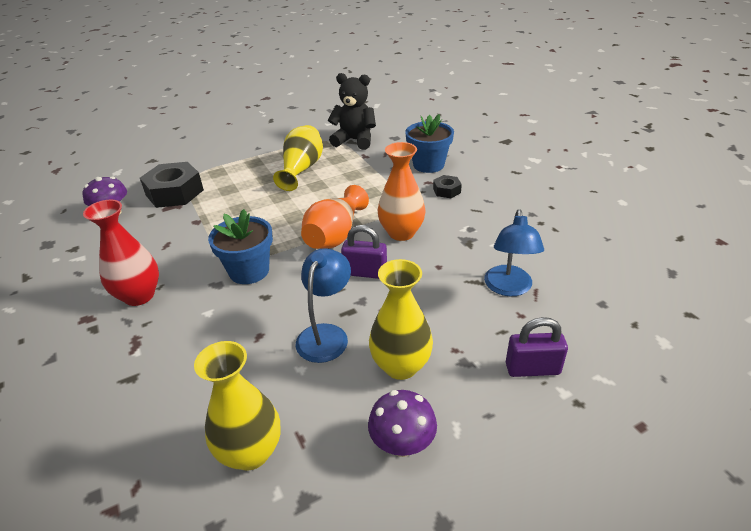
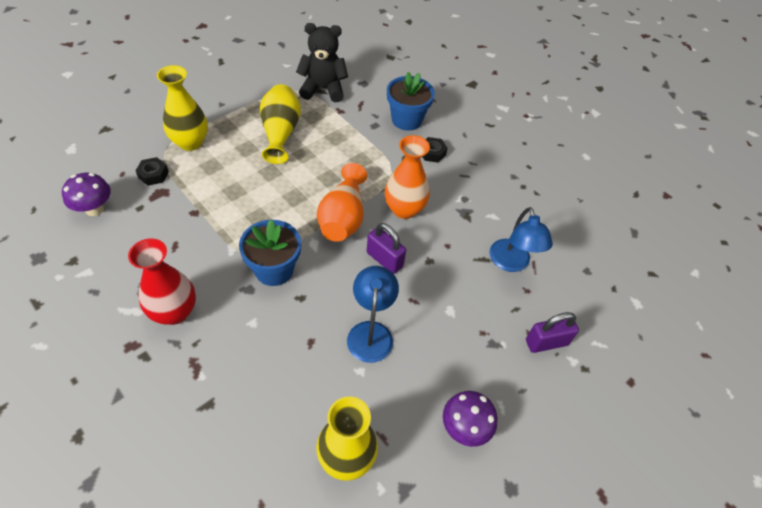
camera: 20 degrees left, 15 degrees up
black nut [140,162,204,208] -> black nut [135,157,169,186], size x0.49
purple padlock [341,225,387,279] -> purple padlock turned 45 degrees clockwise [367,223,406,274]
yellow vase [369,259,433,380] -> yellow vase moved to [157,65,208,151]

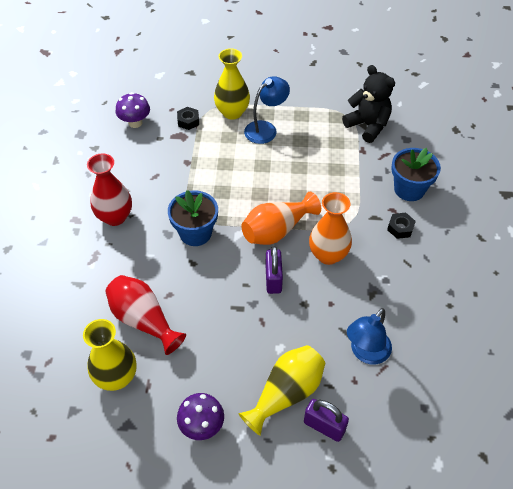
camera: 50 degrees right, 0 degrees up
yellow vase [260,84,301,164] -> yellow vase moved to [238,345,325,436]
blue lamp [347,266,399,363] -> blue lamp moved to [244,76,290,144]
none -> red vase [105,275,186,355]

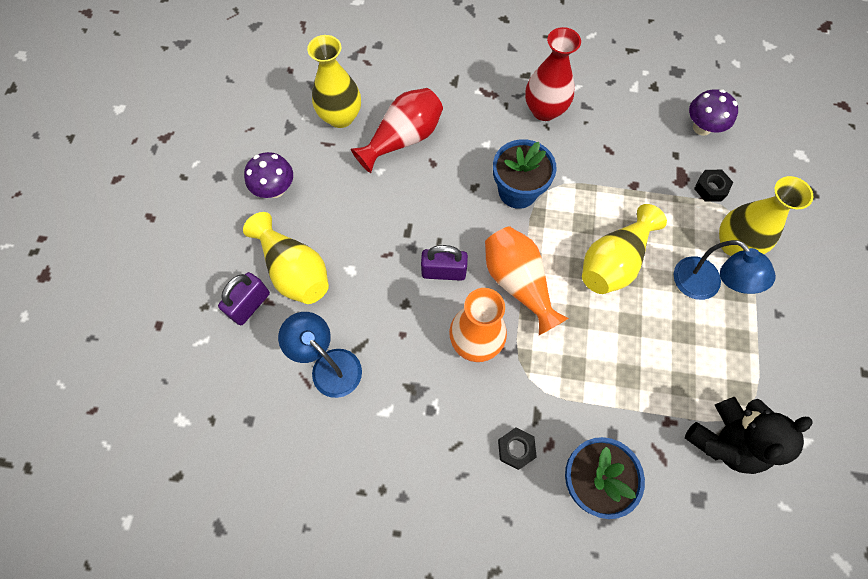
camera: 95 degrees right, 15 degrees up
none -> yellow vase [582,204,667,294]

